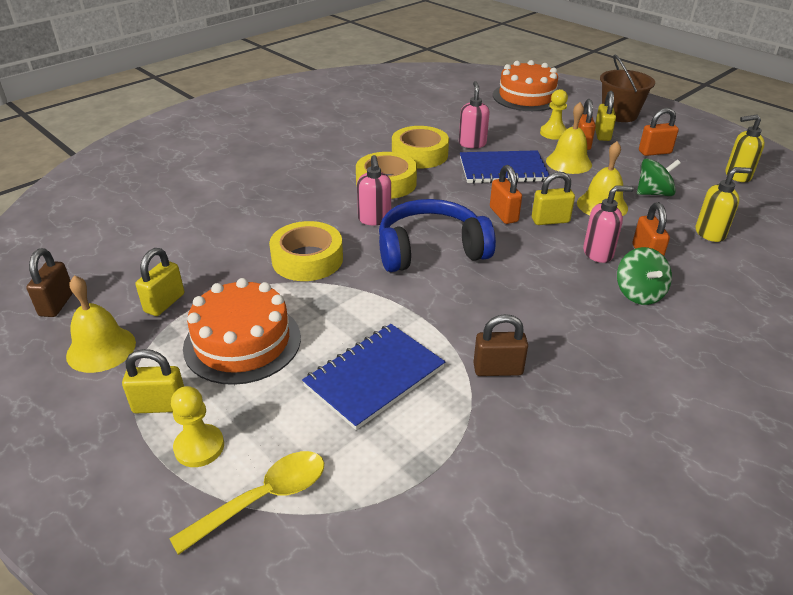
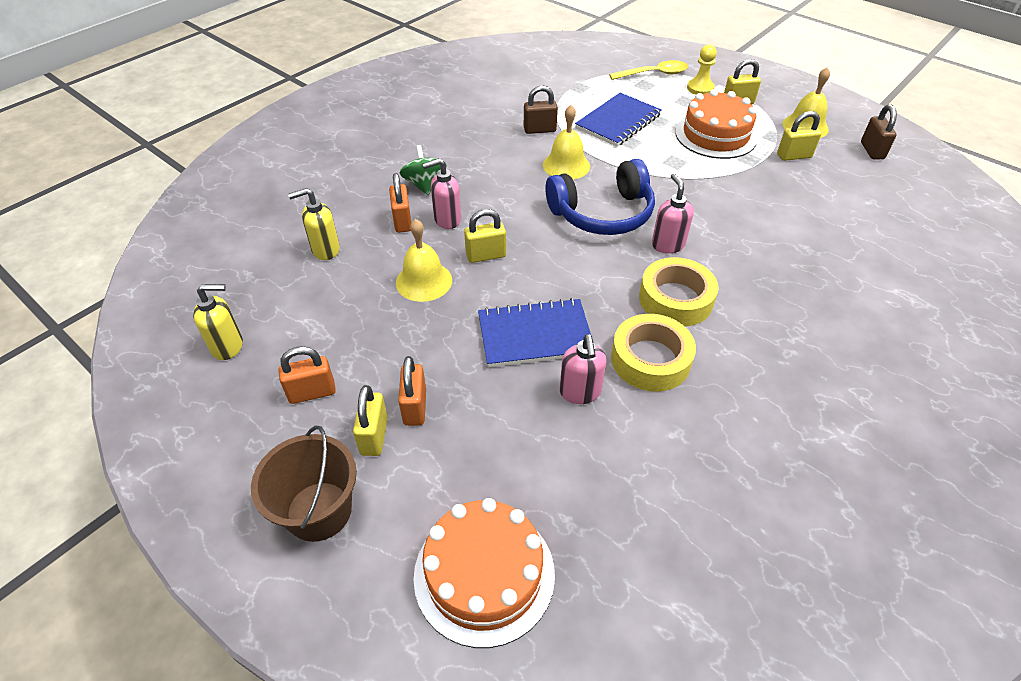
camera: 175 degrees right, 10 degrees up
yellow padlock [135,248,184,316] -> yellow padlock turned 60 degrees clockwise [777,111,821,161]
yellow spoon [169,451,324,555] -> yellow spoon turned 150 degrees counterclockwise [609,60,688,80]
yellow tape [269,221,343,281] -> none
orange padlock [490,165,522,224] -> none
yellow pawn [540,89,568,140] -> none
yellow bell [546,102,592,174] -> yellow bell moved to [543,105,590,180]
green spinning top [637,158,681,196] -> none

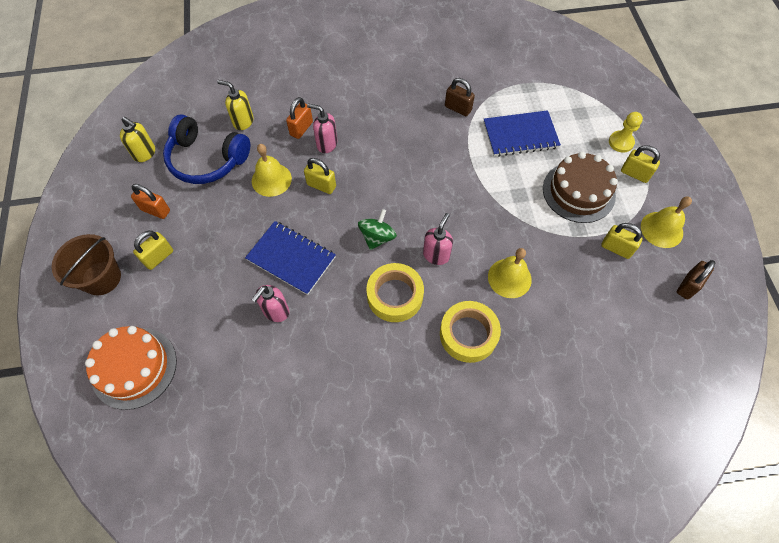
camera: 40 degrees right, 15 degrees up
orange padlock [398,356,426,426] -> none
green spinning top [400,145,447,195] -> green spinning top moved to [358,209,397,250]
yellow bell [543,105,590,180] -> yellow bell moved to [488,248,532,298]
blue headphones [545,159,655,235] -> blue headphones moved to [163,114,250,184]
yellow spoon [609,60,688,80] -> none
yellow tape [611,314,696,392] -> yellow tape moved to [440,301,501,363]
orange cake [675,89,757,159] -> brown cake [543,152,618,223]

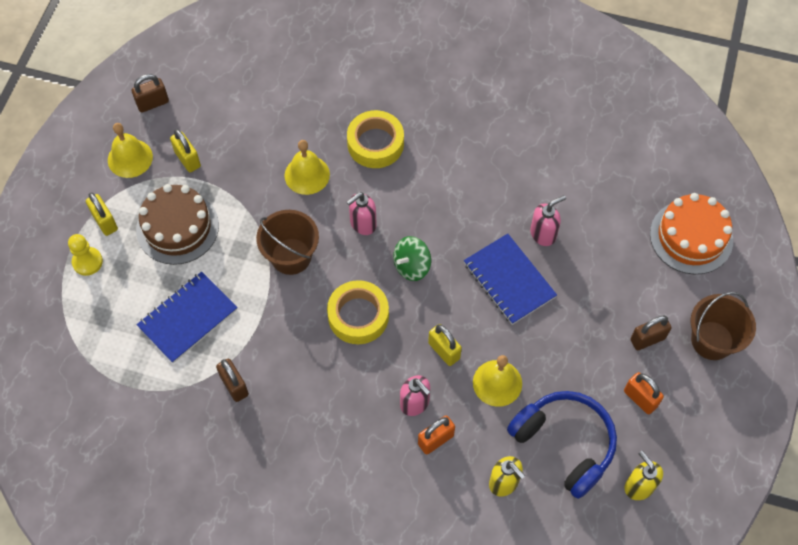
camera: 155 degrees left, 0 degrees up
yellow padlock [133,231,173,270] -> brown padlock [630,316,672,351]
yellow tape [366,263,424,322] -> yellow tape moved to [327,280,389,344]
blue notebook [484,110,561,157] -> blue notebook turned 60 degrees counterclockwise [137,271,238,363]
none -> brown bucket [256,210,319,275]

